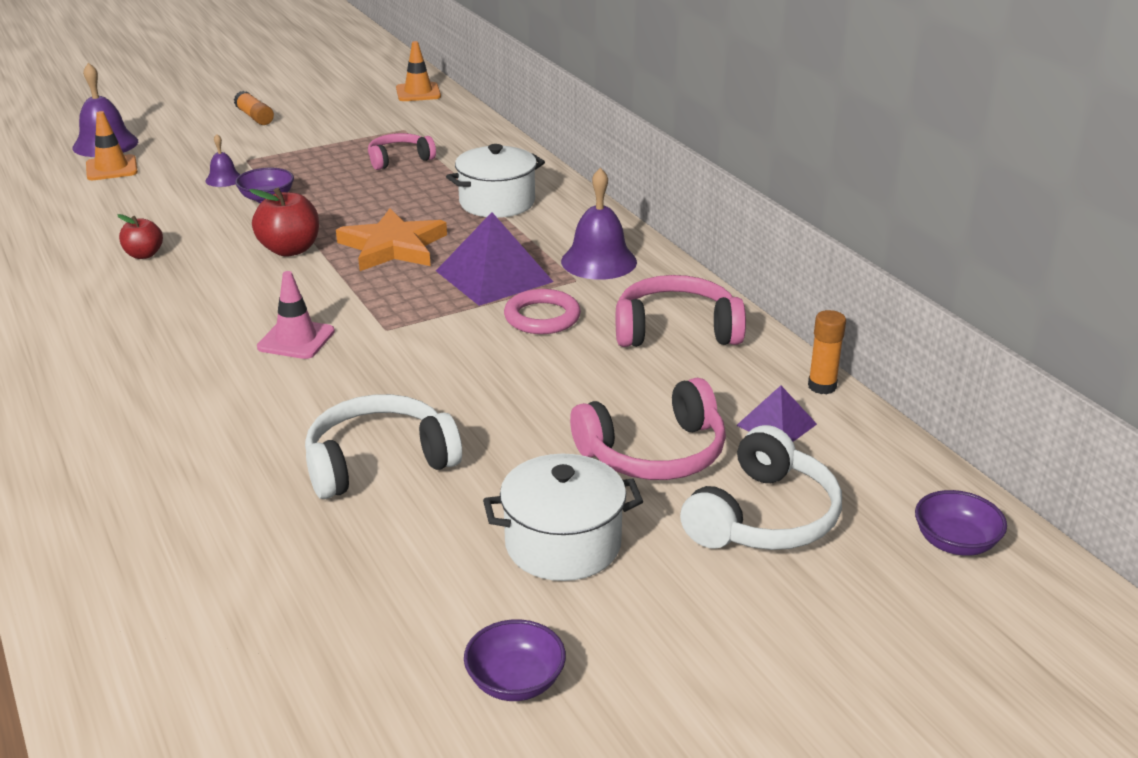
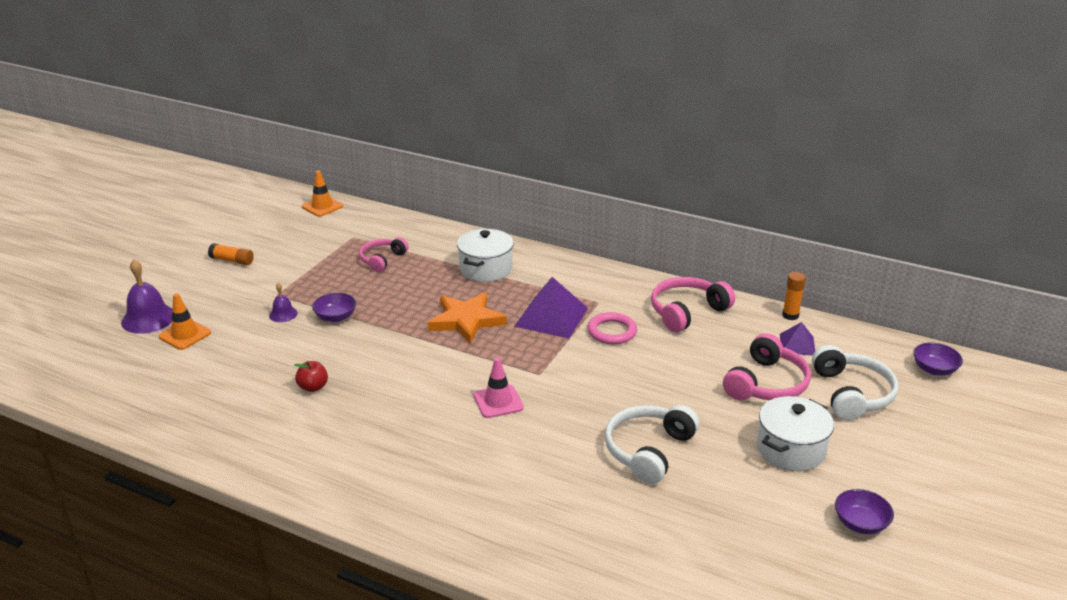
camera: 35 degrees left, 0 degrees up
red apple [249,188,319,257] -> none
purple bell [561,168,637,280] -> none

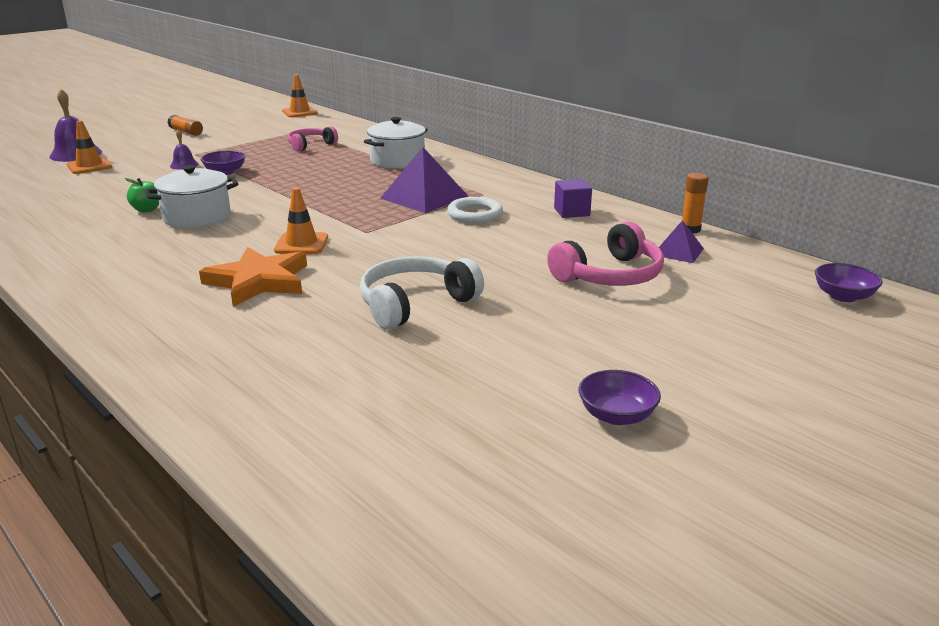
camera: 20 degrees right, 5 degrees down
red apple [295,361,328,392] -> green apple [124,178,159,213]
orange star [428,292,507,344] -> orange star moved to [199,247,307,307]
pink traffic cone [474,358,524,418] -> orange traffic cone [274,187,328,254]
pink ring [587,312,637,344] -> white ring [447,197,503,223]
pink headphones [651,277,735,332] -> purple cube [554,179,592,218]
white pot [757,396,834,471] -> white pot moved to [145,165,239,228]
white headphones [812,345,898,420] -> none

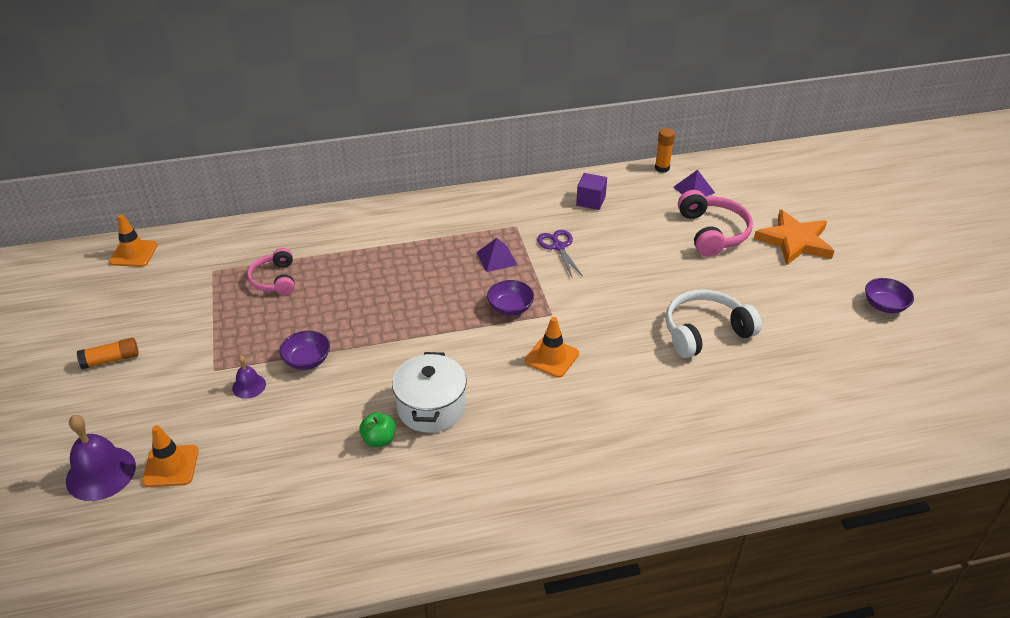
camera: 60 degrees left, 15 degrees up
orange star [199,247,307,307] -> orange star moved to [754,210,834,265]
white headphones [360,256,484,329] -> white headphones turned 75 degrees clockwise [665,290,762,358]
white pot [364,117,428,169] -> none
purple pyramid [380,147,468,213] -> purple pyramid [476,238,517,272], size x0.56
white ring [447,197,503,223] -> purple scissors [537,230,583,277]
purple bowl [815,263,883,302] -> purple bowl moved to [487,280,534,316]

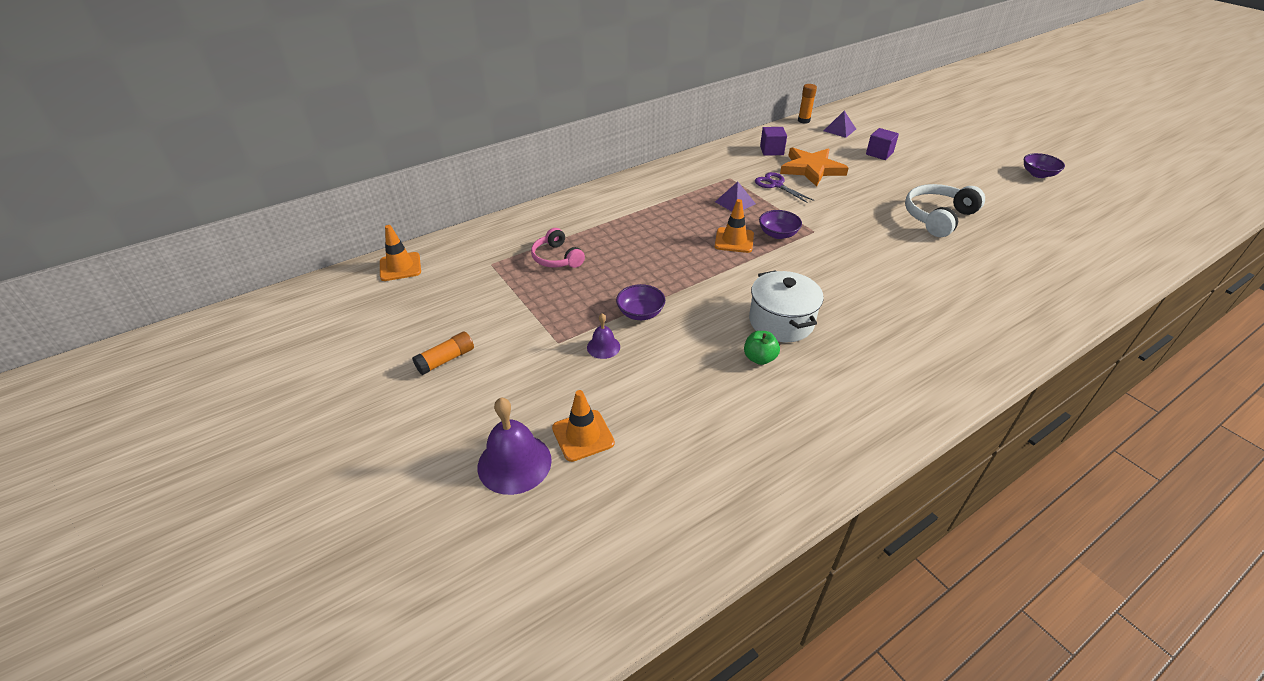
camera: 20 degrees left, 0 degrees up
orange traffic cone [525,317,579,378] -> orange traffic cone moved to [715,199,754,253]
pink headphones [678,190,753,257] -> purple cube [866,128,899,160]
orange star [754,210,834,265] -> orange star moved to [780,147,848,187]

